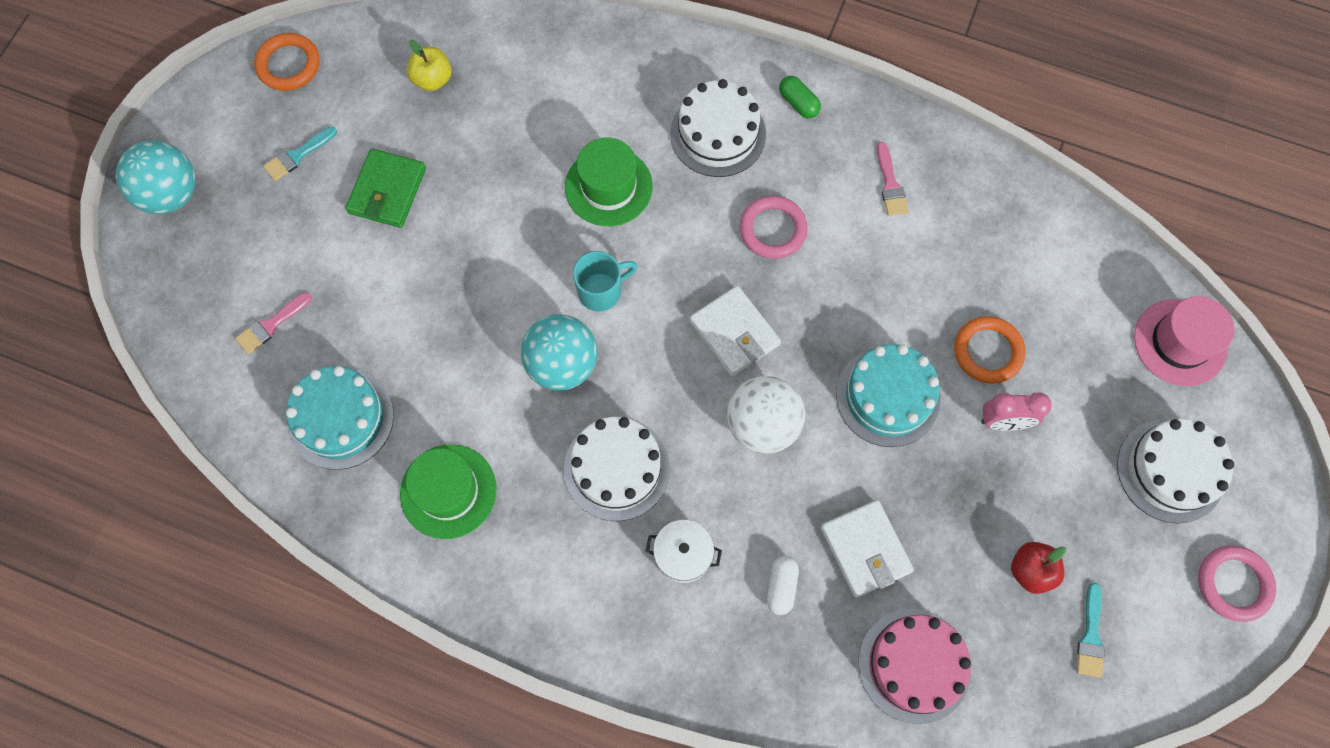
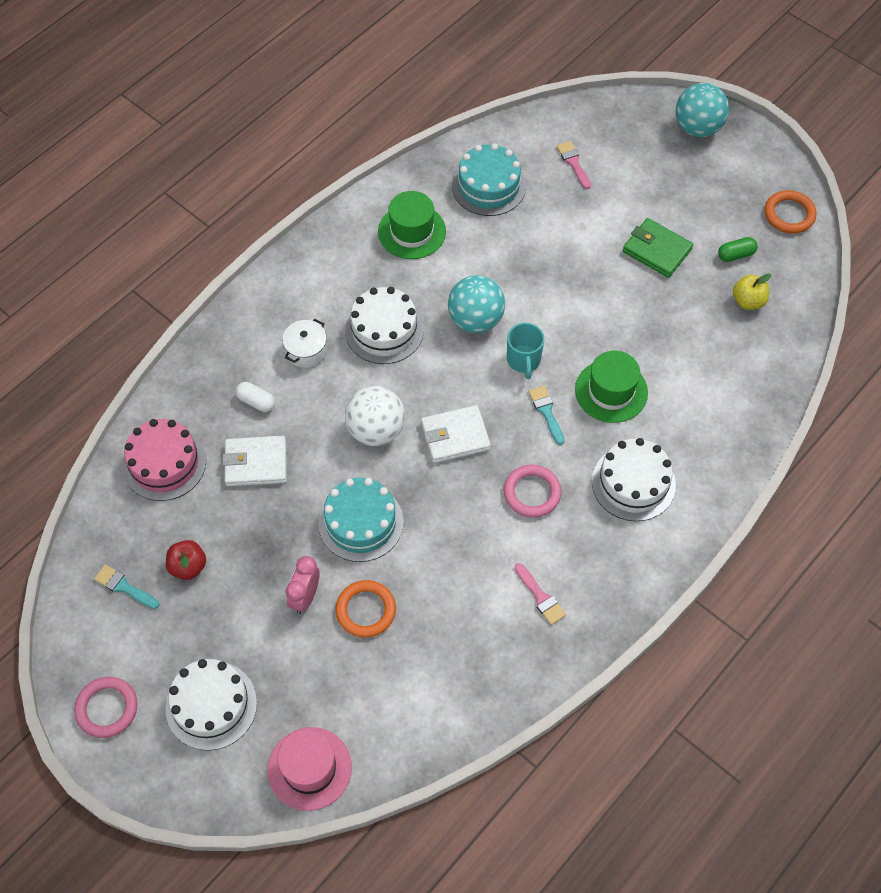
camera: 110 degrees right, 10 degrees down
turquoise brush [263,126,337,181] -> turquoise brush moved to [528,386,564,445]
green capsule [779,76,821,118] -> green capsule moved to [718,237,757,262]
pink brush [877,142,909,216] -> pink brush turned 135 degrees counterclockwise [514,563,566,625]

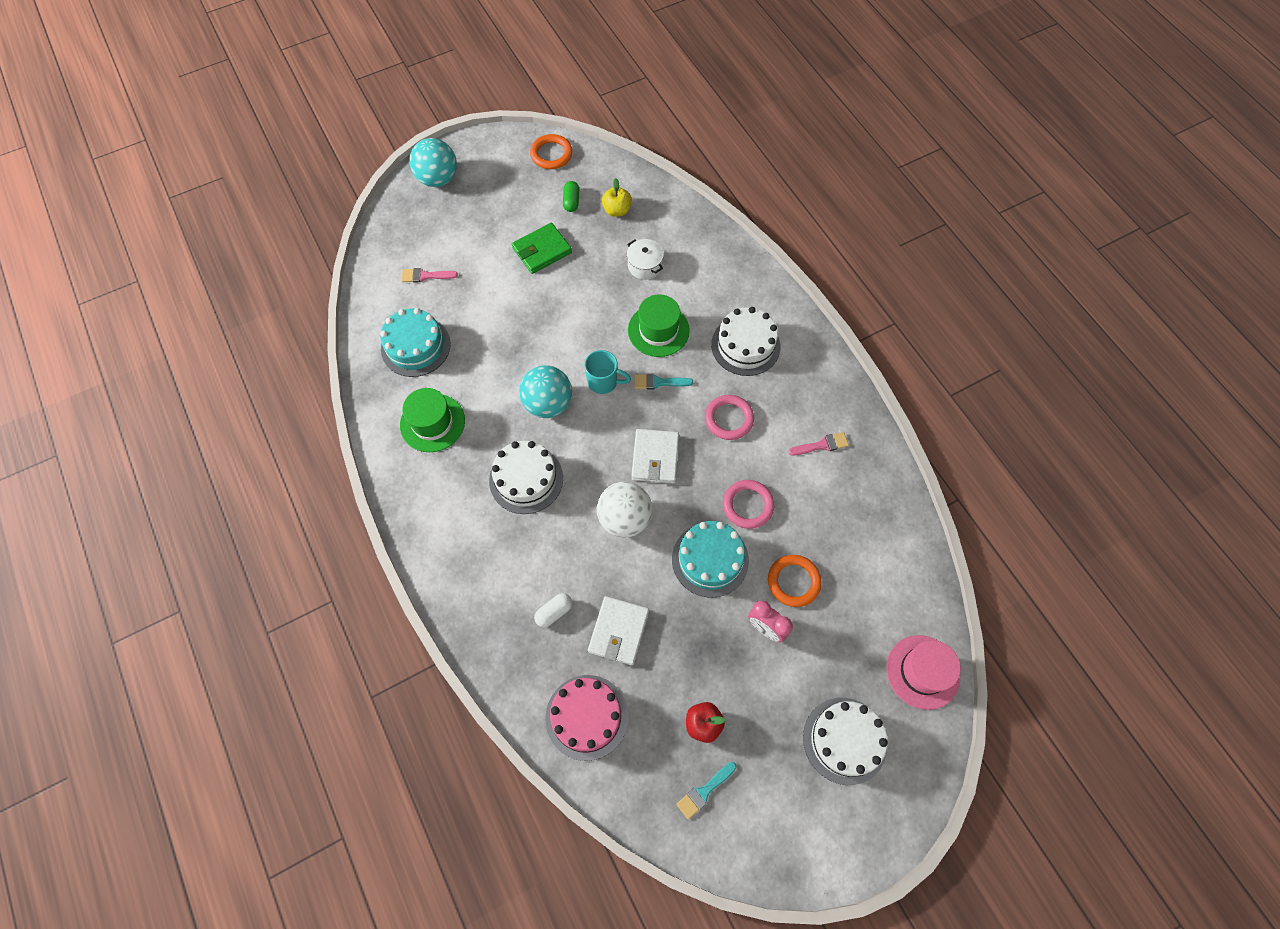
camera: 70 degrees left, 5 degrees up
pink ring [74,677,138,738] -> pink ring moved to [723,480,774,529]
white pot [282,319,327,368] -> white pot moved to [627,239,664,280]

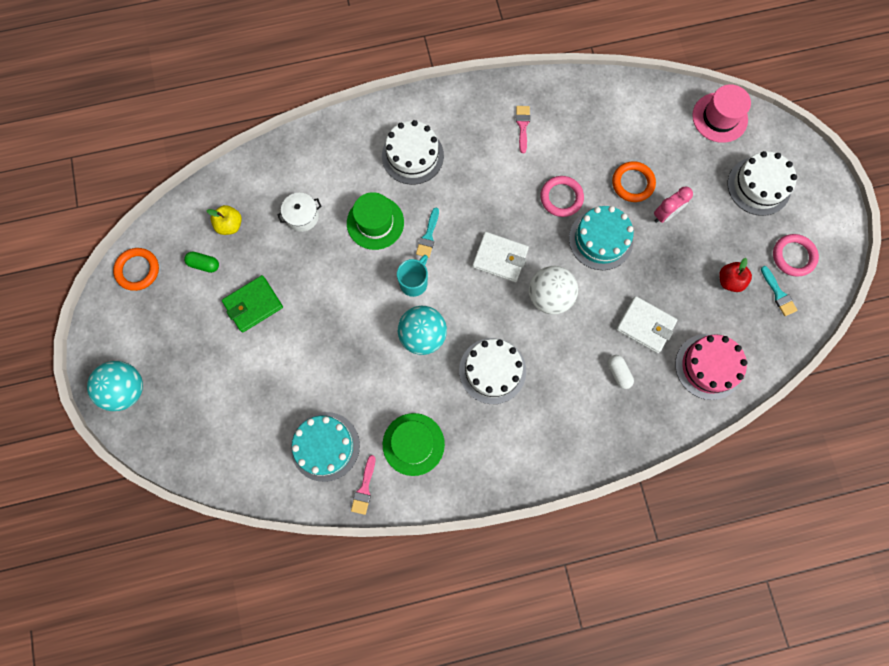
camera: 75 degrees left, 10 degrees up
pink brush [402,268,458,282] -> pink brush moved to [351,455,375,515]
green wallet [512,223,572,274] -> green wallet turned 75 degrees clockwise [222,275,283,333]
pink ring [705,395,754,440] -> pink ring moved to [773,234,819,277]

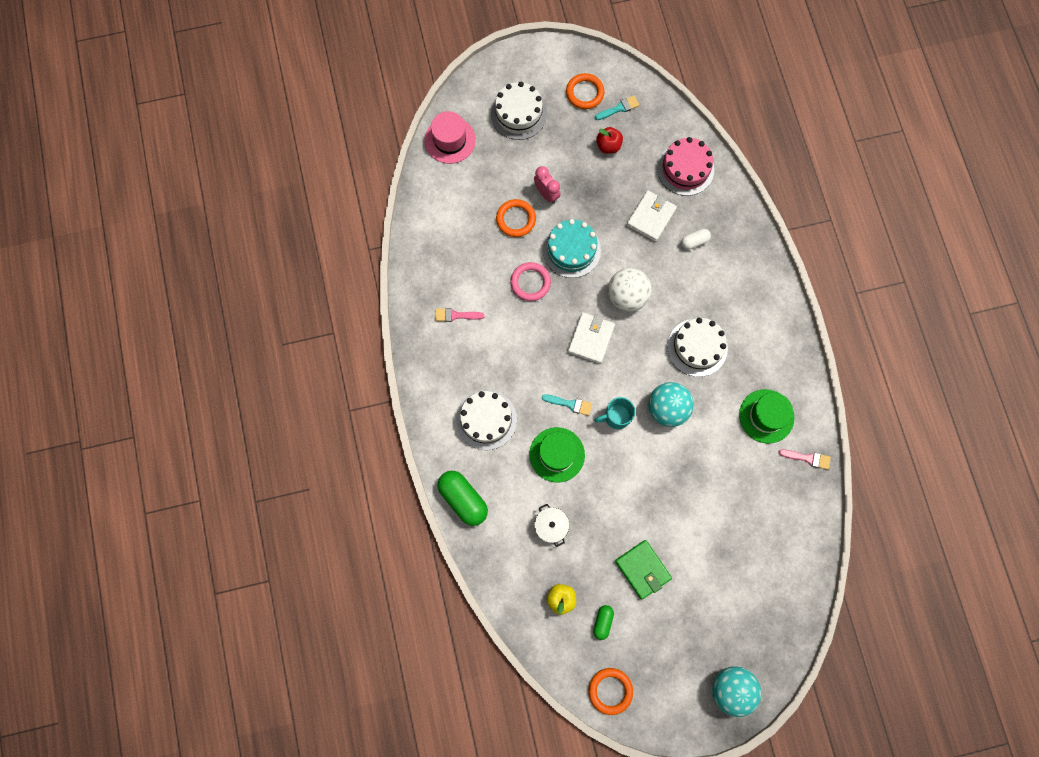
camera: 90 degrees left, 0 degrees up
turquoise cake [291,412,360,482] -> none
turquoise mug [397,255,428,297] -> turquoise mug turned 45 degrees counterclockwise [594,397,635,429]
pink ring [773,234,819,277] -> orange ring [566,73,605,109]
none -> green capsule [438,471,488,526]

